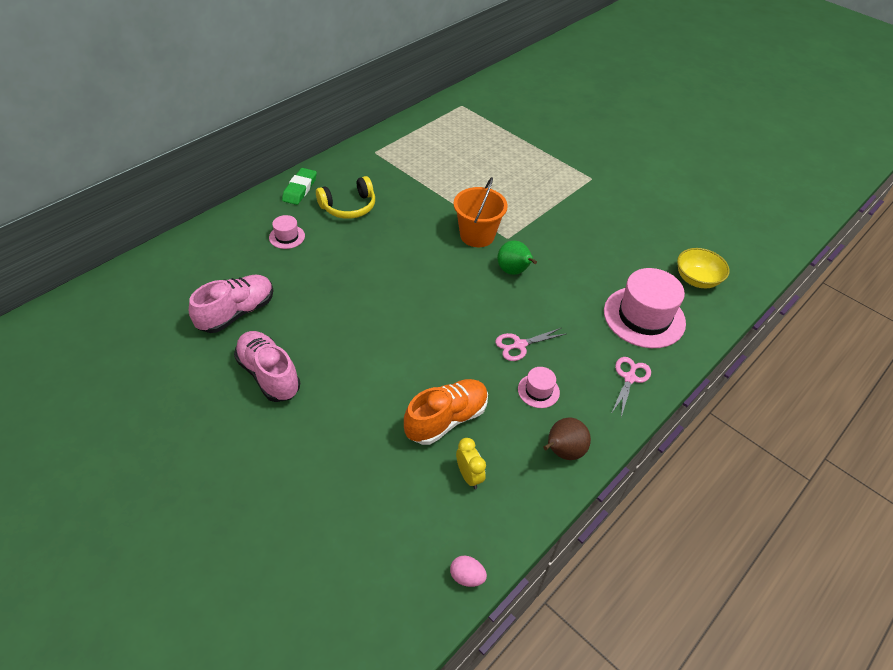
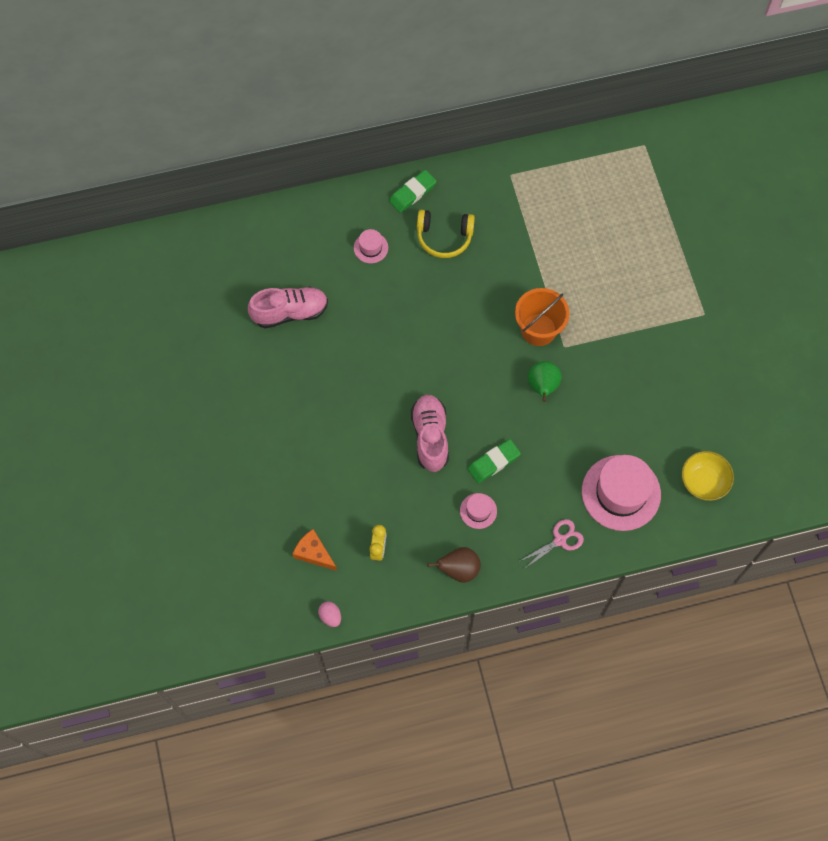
camera: 35 degrees right, 20 degrees up
pink shoe [234,331,300,402] -> pink shoe moved to [411,395,449,472]
orange shoe [404,379,488,445] -> none
pink scissors [495,328,565,361] -> green eraser [468,439,521,483]
none -> orange cheese [293,529,337,571]

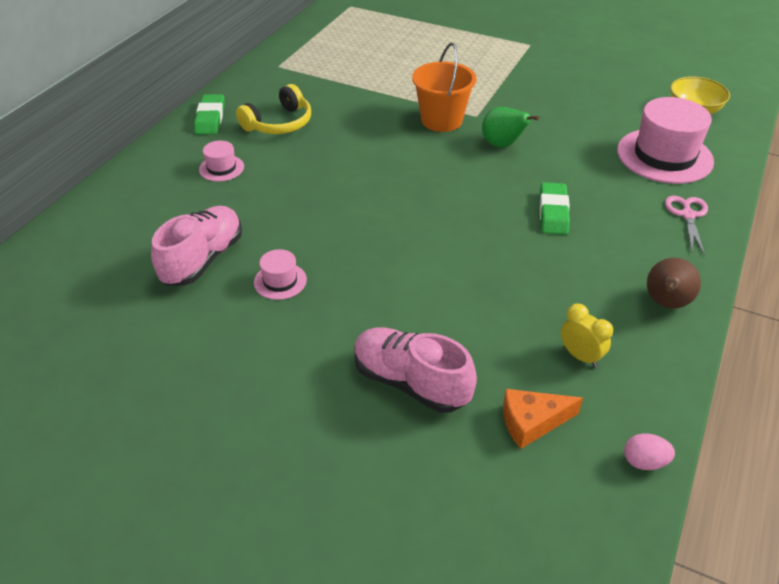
camera: 50 degrees left, 25 degrees down
pink shoe [411,395,449,472] -> pink shoe moved to [354,327,477,413]
pink hat [460,493,497,529] -> pink hat moved to [254,249,307,300]

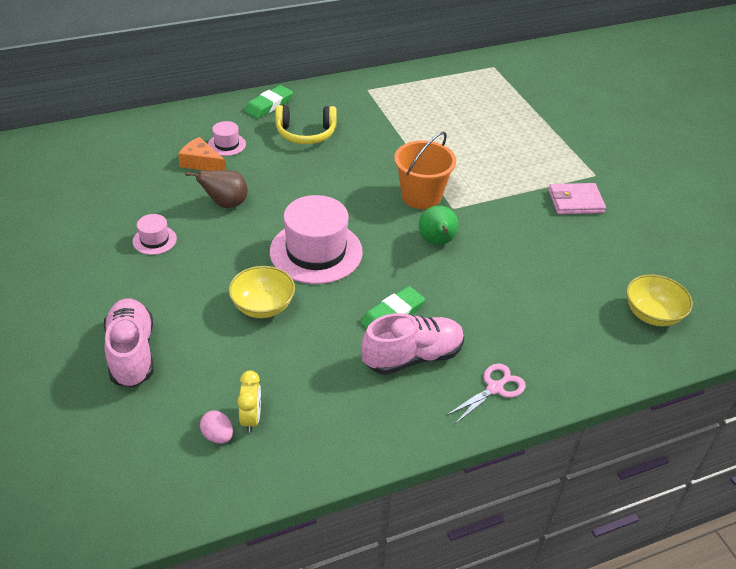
camera: 40 degrees right, 0 degrees up
pink shoe [151,206,242,286] -> pink shoe moved to [361,313,464,375]
orange cheese [503,389,583,449] -> orange cheese moved to [178,137,226,171]
pink hat [617,97,714,184] -> pink hat moved to [270,195,363,284]
pink egg [624,433,675,470] -> pink egg moved to [200,410,233,444]
brown pear [647,258,701,308] -> brown pear moved to [185,170,248,208]
none -> yellow bowl [229,266,295,318]
none -> pink wallet [548,183,606,214]

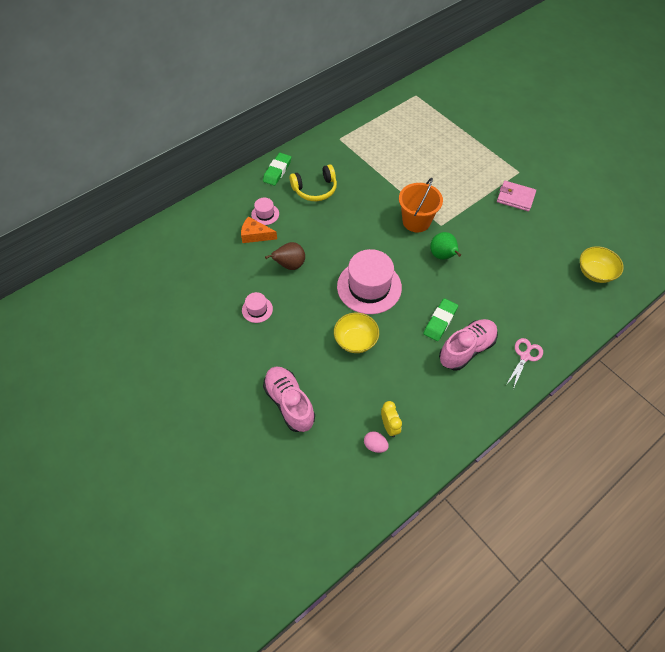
camera: 15 degrees left, 15 degrees up
pink wallet [548,183,606,214] -> pink wallet turned 45 degrees clockwise [497,181,536,211]

